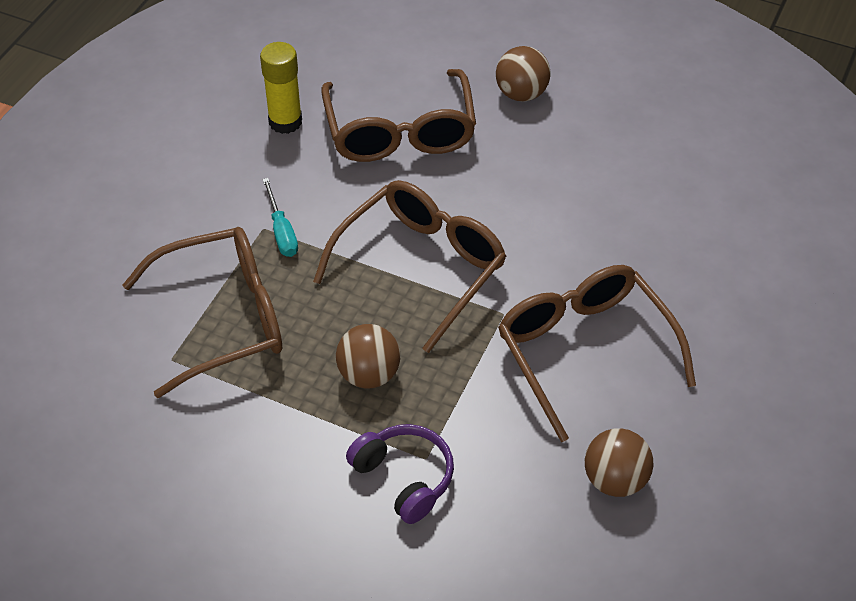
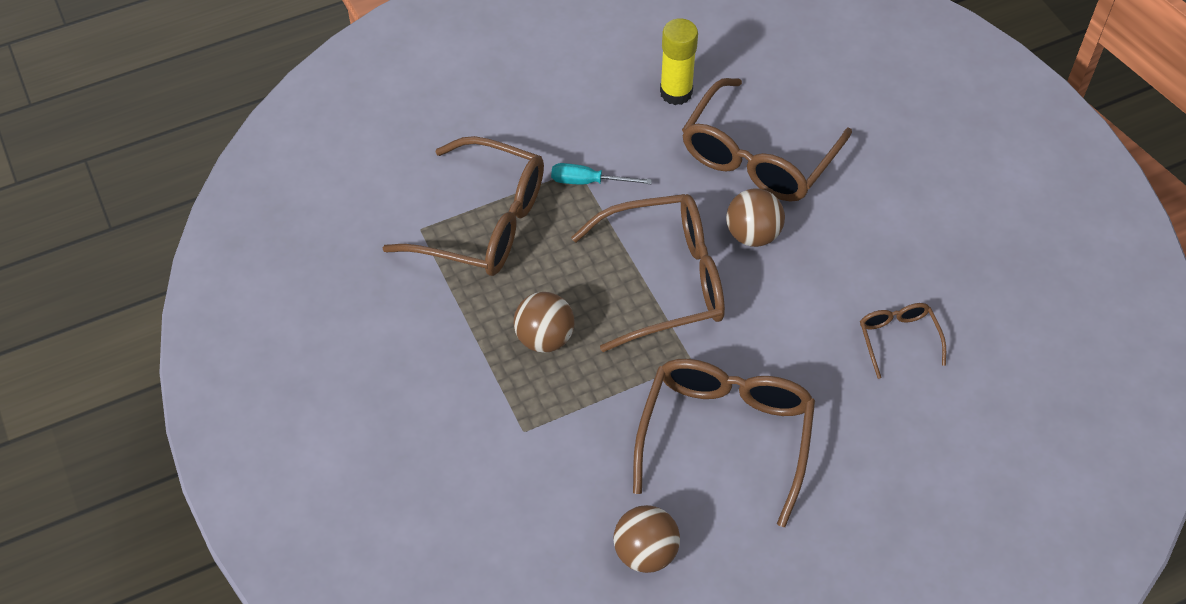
camera: 40 degrees right, 5 degrees up
turquoise screwdriver [262,178,298,257] -> turquoise screwdriver turned 75 degrees clockwise [551,163,652,185]
purple headphones [346,424,454,524] -> none
brown ball [496,46,551,101] -> brown ball moved to [726,188,785,247]
none -> brown glasses [860,303,946,379]

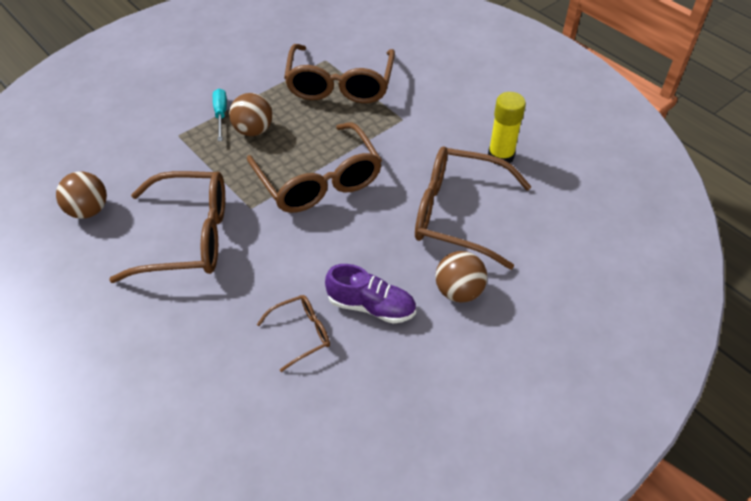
camera: 75 degrees right, 5 degrees down
turquoise screwdriver [551,163,652,185] -> turquoise screwdriver moved to [213,89,227,141]
brown ball [726,188,785,247] -> brown ball moved to [435,251,487,303]
none -> purple shoe [325,264,416,324]

